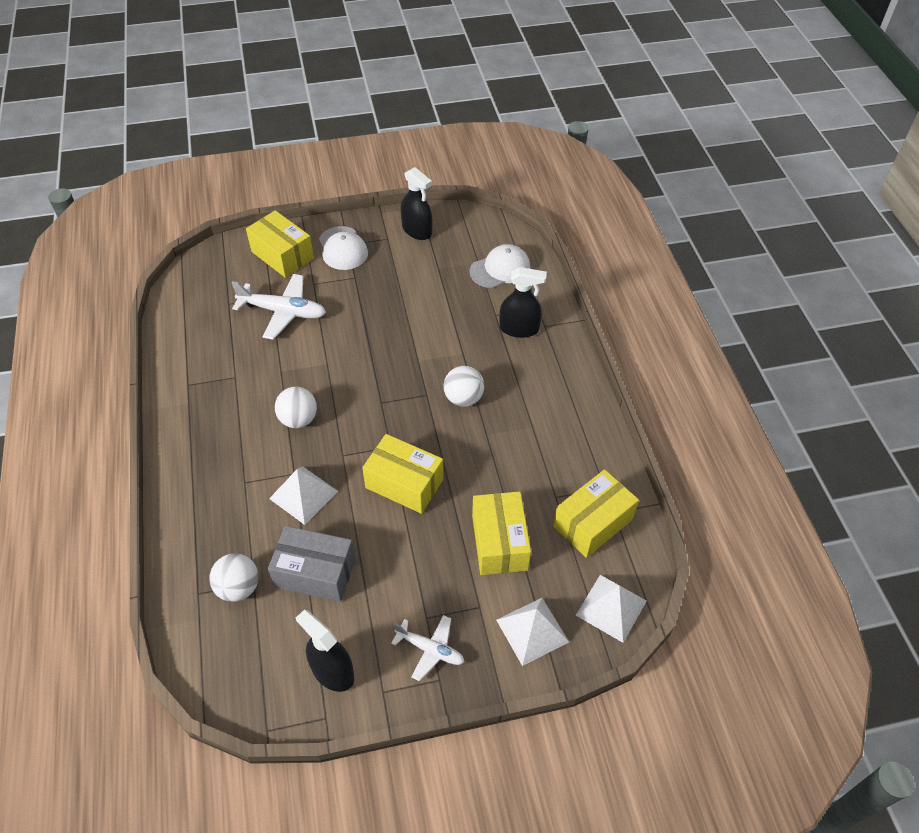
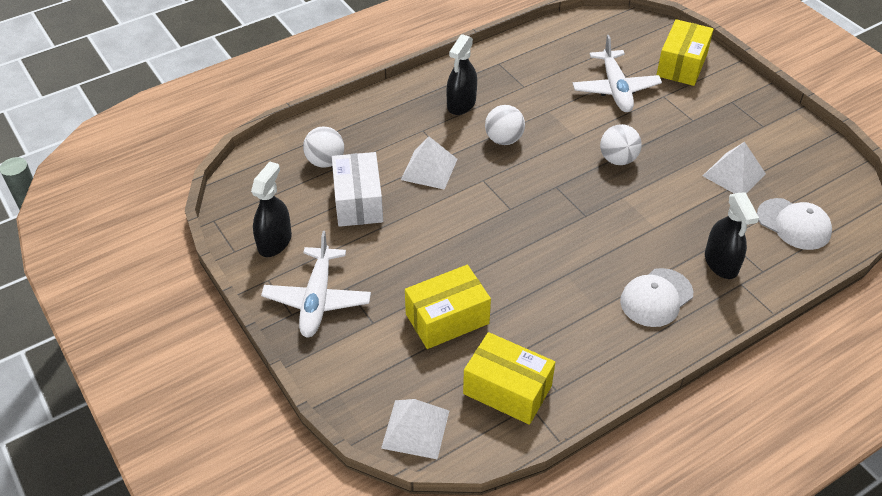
camera: 70 degrees right, 5 degrees down
grey box [268,526,355,602] -> white box [332,152,383,227]
white cap [319,226,368,270] -> white cap moved to [620,268,693,327]
yellow box [362,434,443,514] -> none
white plane [391,615,464,681] -> white plane [261,231,371,338], size x1.60
black spray bottle [401,167,432,240] -> black spray bottle moved to [446,34,477,115]
white ball [444,366,485,407] -> white ball moved to [600,124,642,165]
white pyramid [496,598,569,666] -> white pyramid moved to [703,142,766,194]

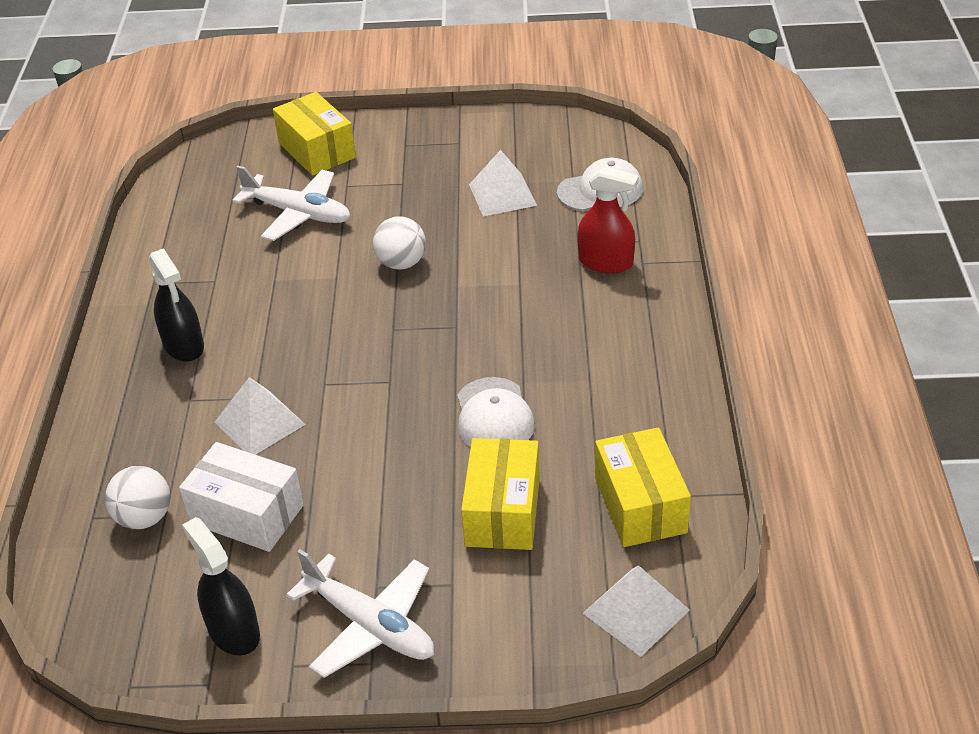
camera: 55 degrees left, 5 degrees down
yellow box [463,332,555,425] -> yellow box turned 75 degrees counterclockwise [595,427,691,547]
white ball [485,105,525,145] -> none
white cap [620,268,693,327] -> white cap moved to [457,377,535,447]
black spray bottle [705,193,759,279] -> red spray bottle [577,166,639,273]

